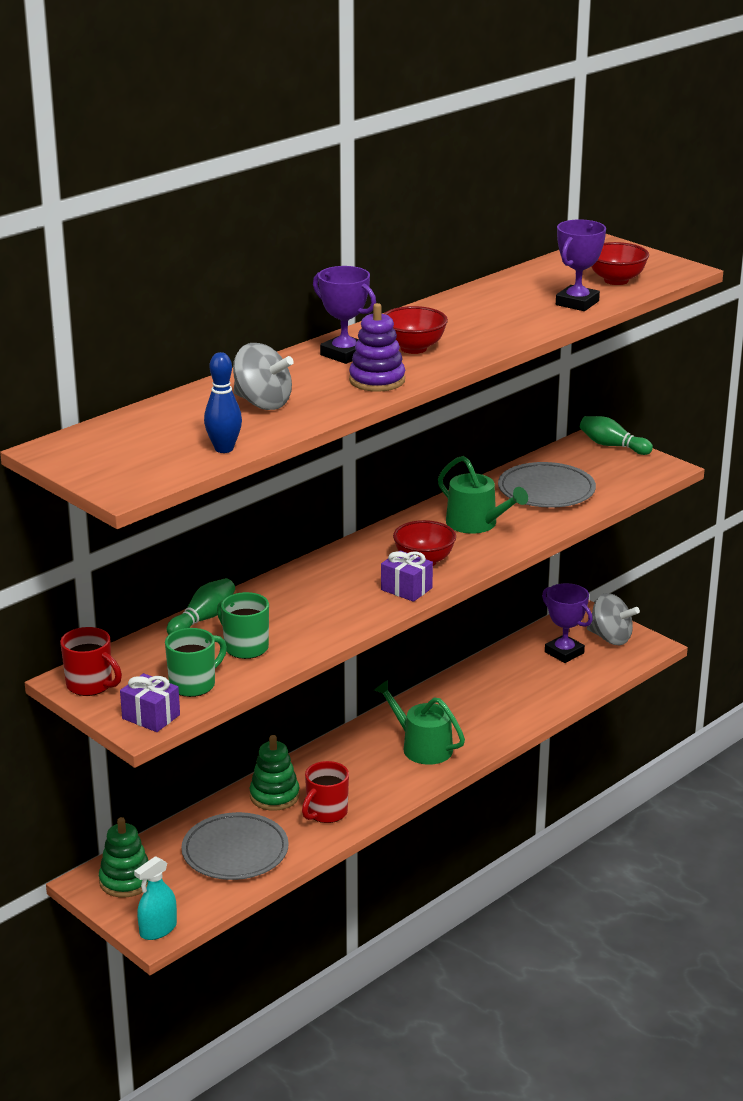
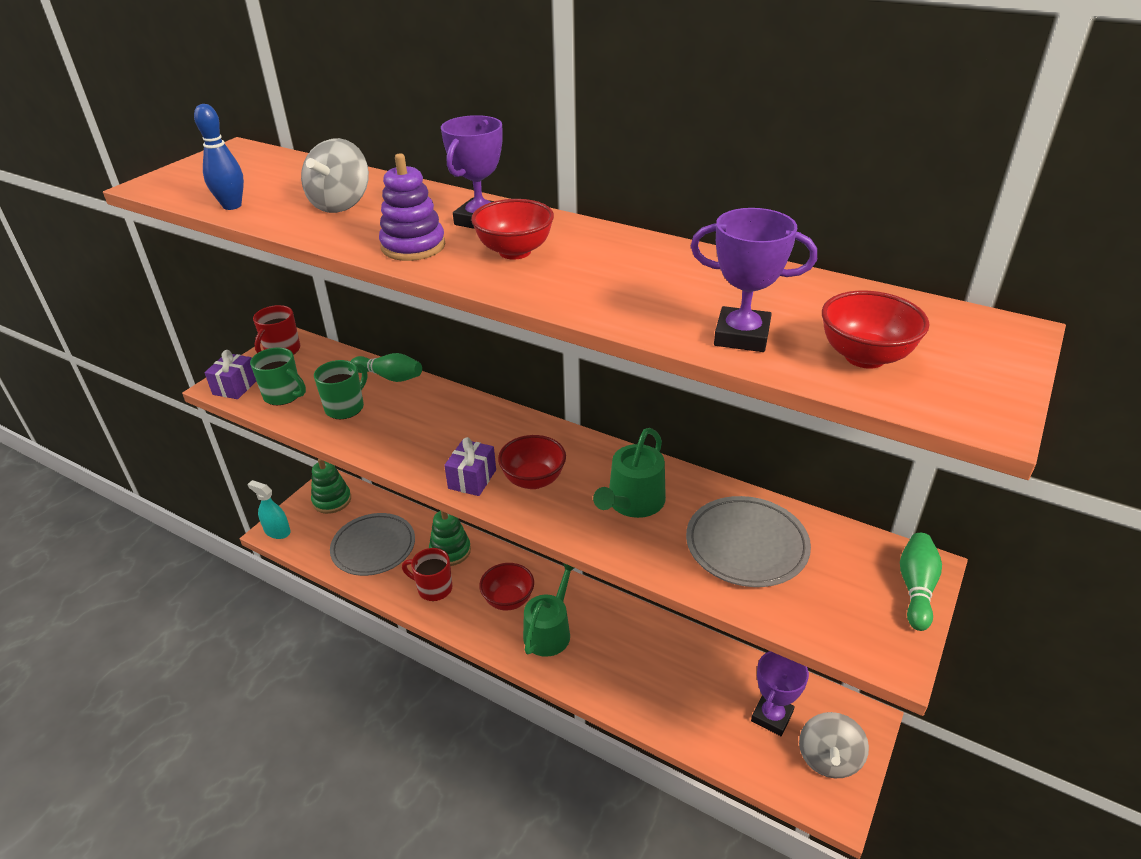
camera: 75 degrees right, 10 degrees up
none -> red bowl [479,563,534,611]

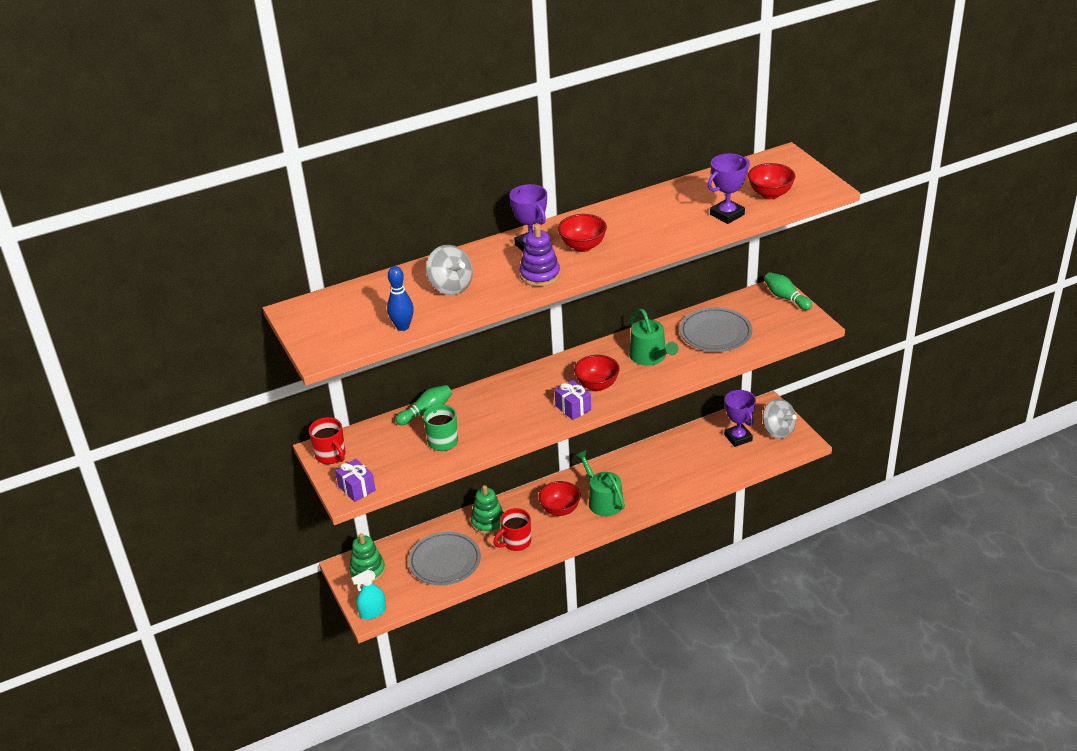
camera: 55 degrees left, 0 degrees up
green mug [250,347,306,405] -> none

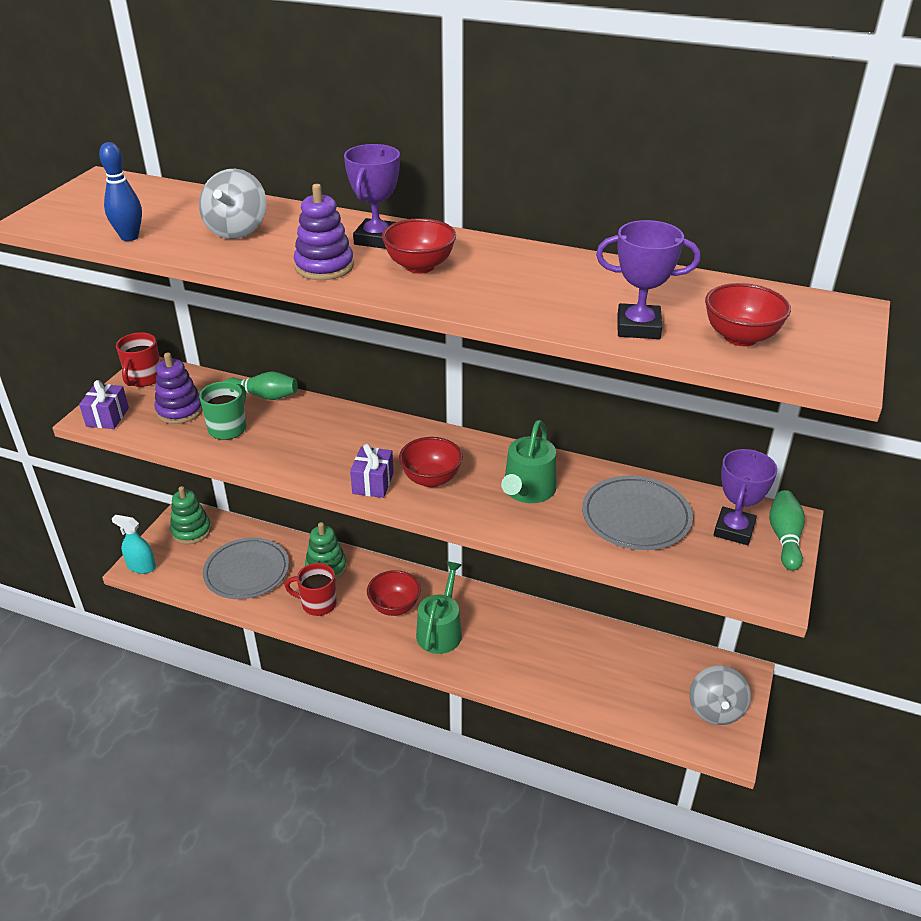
camera: 45 degrees right, 0 degrees up
purple trophy [724,390,756,447] -> purple trophy moved to [714,449,777,545]
none -> purple stacking toy [154,353,203,424]

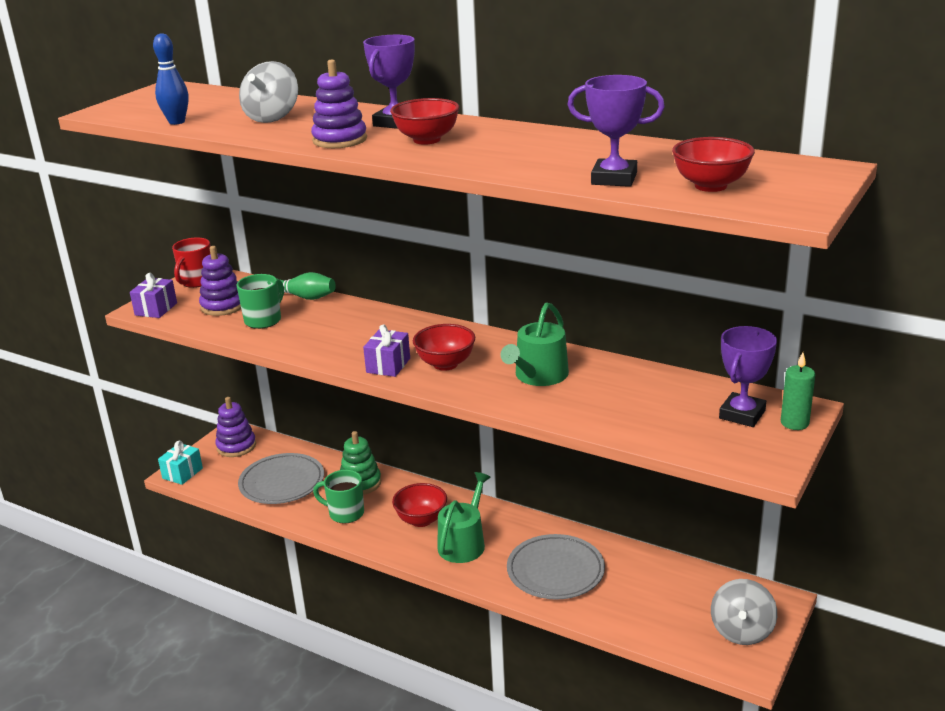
camera: 10 degrees right, 10 degrees down
turquoise spray bottle [112,515,156,574] -> turquoise gift [158,441,203,485]
green stacking toy [170,486,211,544] -> purple stacking toy [215,397,256,457]
red mug [285,563,337,616] -> green mug [313,470,364,524]
grey plate [582,476,693,550] -> grey plate moved to [507,534,605,600]
green bowling pin [769,490,805,571] -> green candle [781,352,815,430]

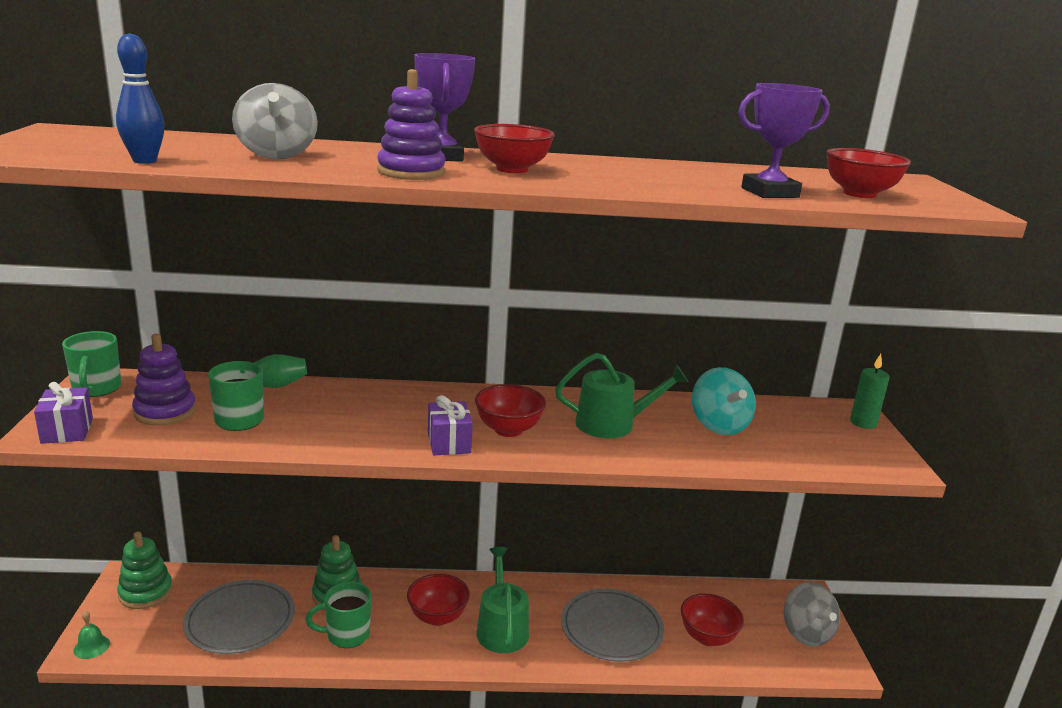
camera: 35 degrees left, 5 degrees down
turquoise gift [158,441,203,485] -> green bell [73,611,110,659]
red mug [172,238,211,288] -> green mug [62,331,121,397]
purple stacking toy [215,397,256,457] -> green stacking toy [117,532,173,609]
green watering can [501,302,569,386] -> green watering can turned 90 degrees counterclockwise [555,353,688,438]
purple trophy [719,326,777,427] -> none
none -> red bowl [681,593,744,646]
none -> turquoise spinning top [692,367,756,435]

